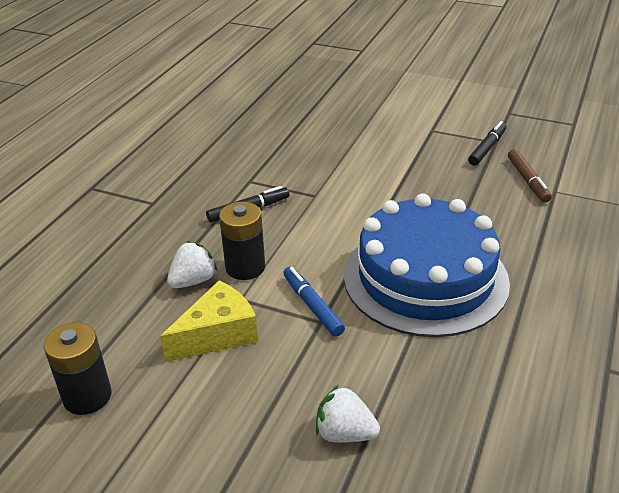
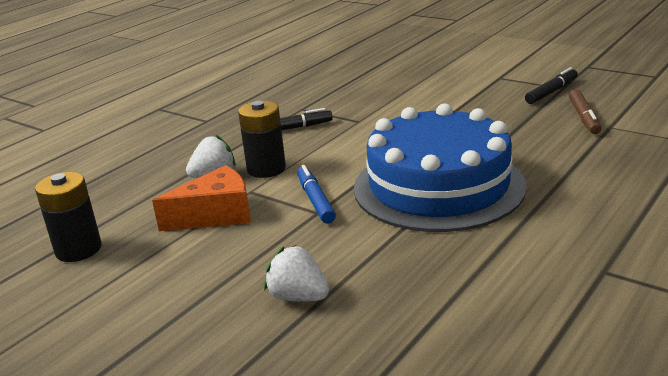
camera: 15 degrees right, 10 degrees down
yellow cheese [160,280,258,362] -> orange cheese [152,165,250,231]

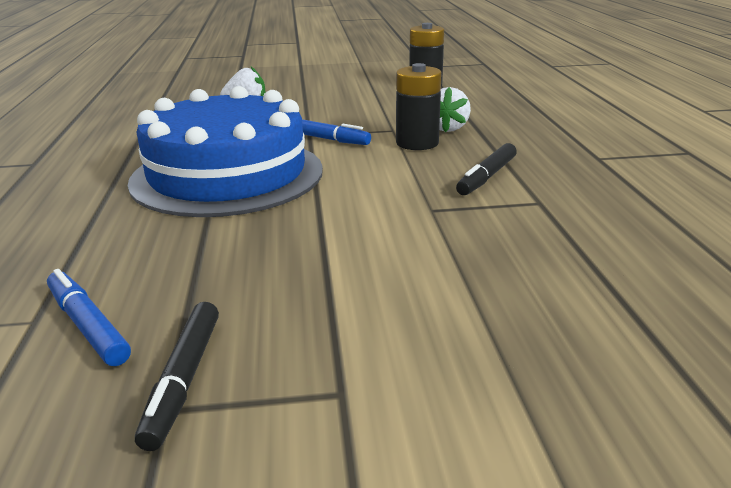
camera: 135 degrees right, 0 degrees up
orange cheese [152,165,250,231] -> none
brown marker [569,89,602,134] -> blue marker [47,269,131,366]

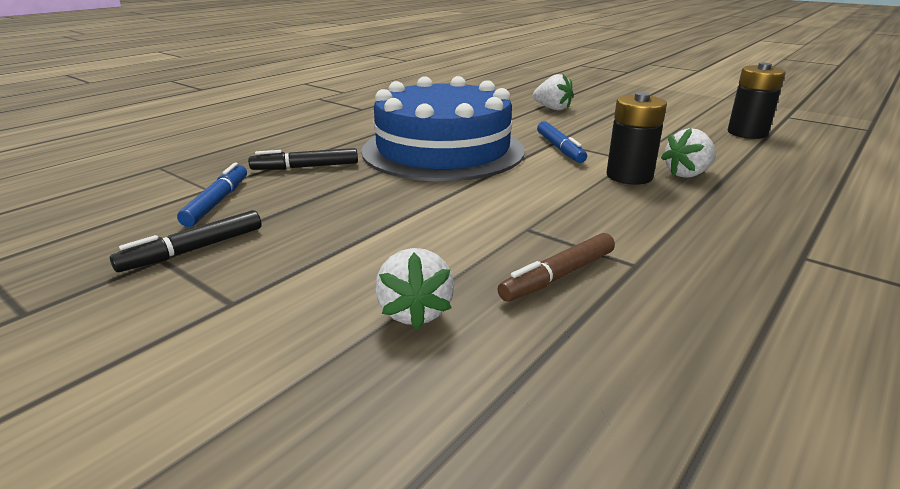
camera: 45 degrees right, 0 degrees up
black marker [456,143,517,195] -> black marker moved to [248,148,358,170]
none -> white strawberry [375,248,454,330]
none -> brown marker [498,233,615,302]

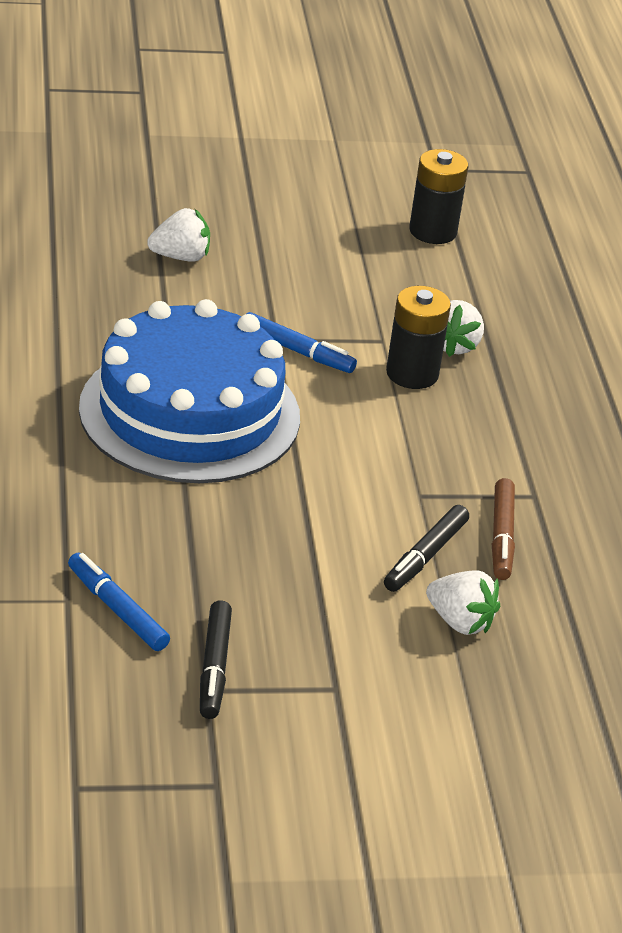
camera: 50 degrees left, 10 degrees up
black marker [248,148,358,170] -> black marker moved to [384,505,469,592]

